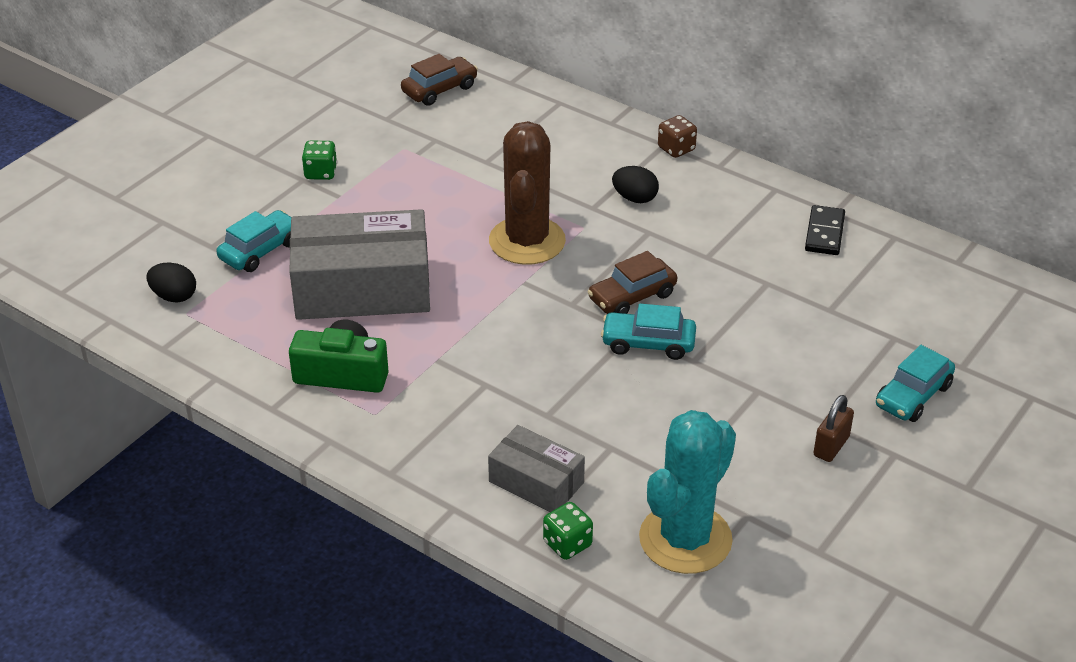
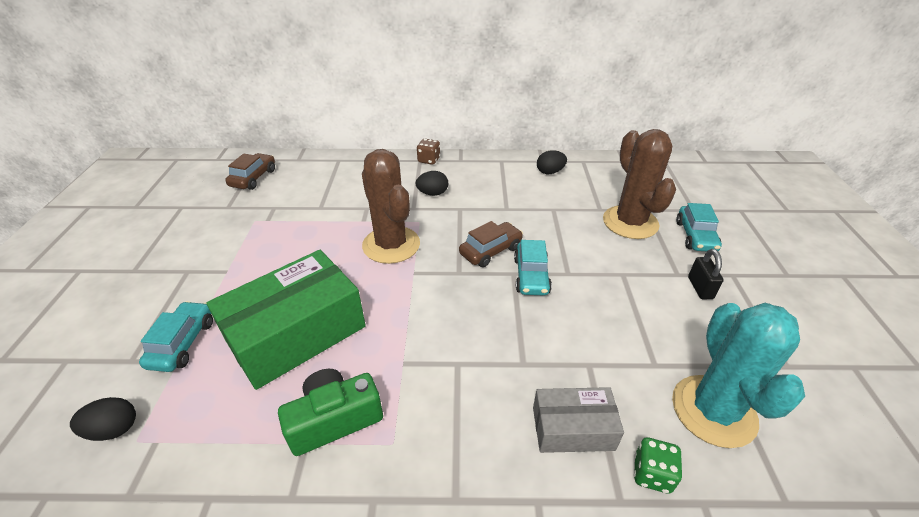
camera: 35 degrees left, 0 degrees up
grey box [289,209,430,320] -> green box [207,250,366,390]
green dice [302,141,337,180] -> none
brown car [587,251,677,314] -> brown car turned 150 degrees counterclockwise [459,221,523,267]
turquoise car [601,304,696,360] -> turquoise car turned 60 degrees counterclockwise [514,240,552,295]
black domino [805,205,845,255] -> black egg [537,150,567,174]
brown padlock [813,395,854,462] -> black padlock [688,249,724,299]
none -> brown cactus [603,129,676,239]

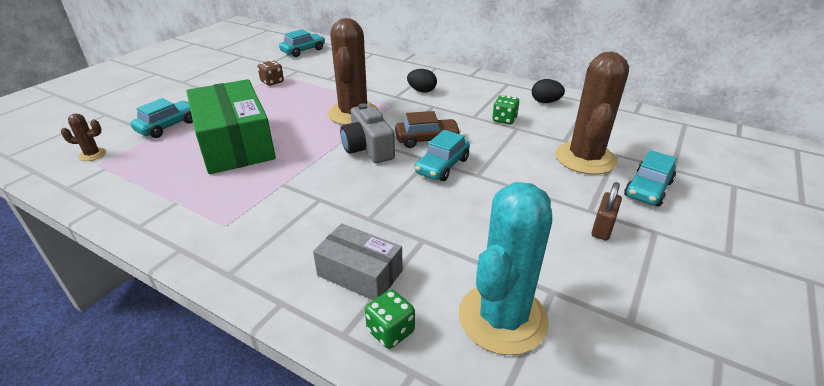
camera: 30 degrees right, 5 degrees down
black egg [70,397,136,441] -> brown cactus [61,114,106,161]
green box [207,250,366,390] -> green box turned 75 degrees clockwise [186,79,276,174]
brown car [225,153,275,190] -> turquoise car [279,29,325,57]
green camera [278,369,383,456] -> none
brown dice [417,139,440,165] -> brown dice moved to [257,60,284,86]
black padlock [688,249,724,299] -> brown padlock [591,182,622,241]
none -> grey camera [340,103,395,163]
none -> green dice [492,95,520,124]

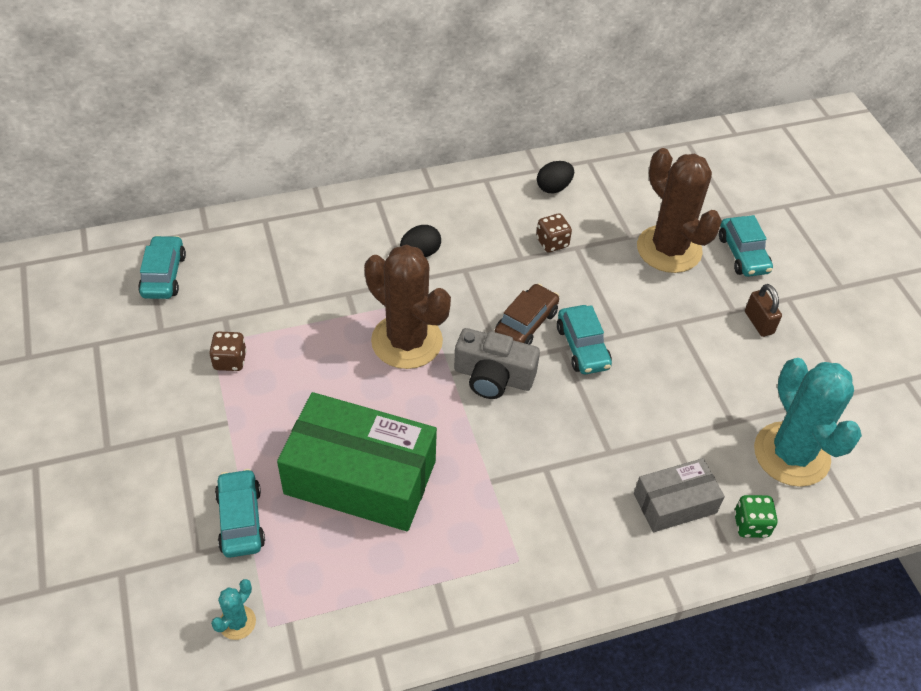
camera: 50 degrees left, 15 degrees up
brown cactus [61,114,106,161] -> turquoise cactus [211,579,256,640]
green dice [492,95,520,124] -> brown dice [536,213,572,252]

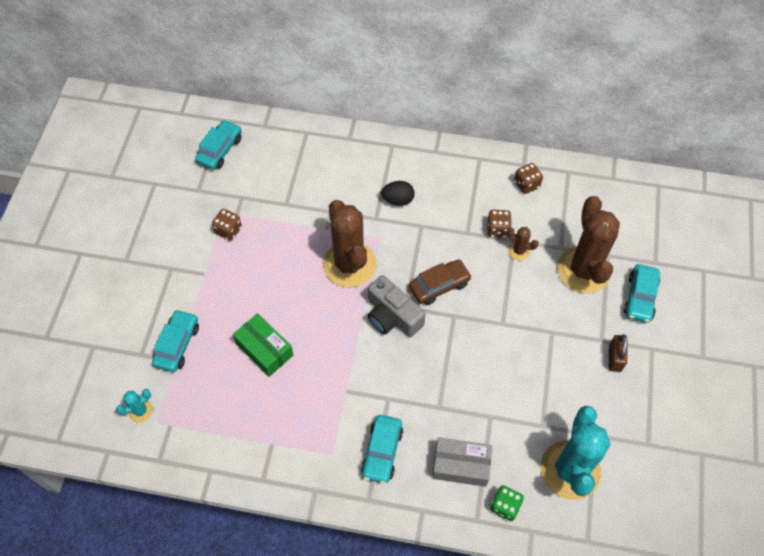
camera: 30 degrees right, 10 degrees up
green box [277,392,437,531] -> green box [233,313,294,377], size x0.54
black egg [537,161,574,193] -> brown dice [514,163,543,194]
turquoise car [557,305,612,374] -> turquoise car moved to [361,415,403,484]
none -> brown cactus [507,227,539,261]

